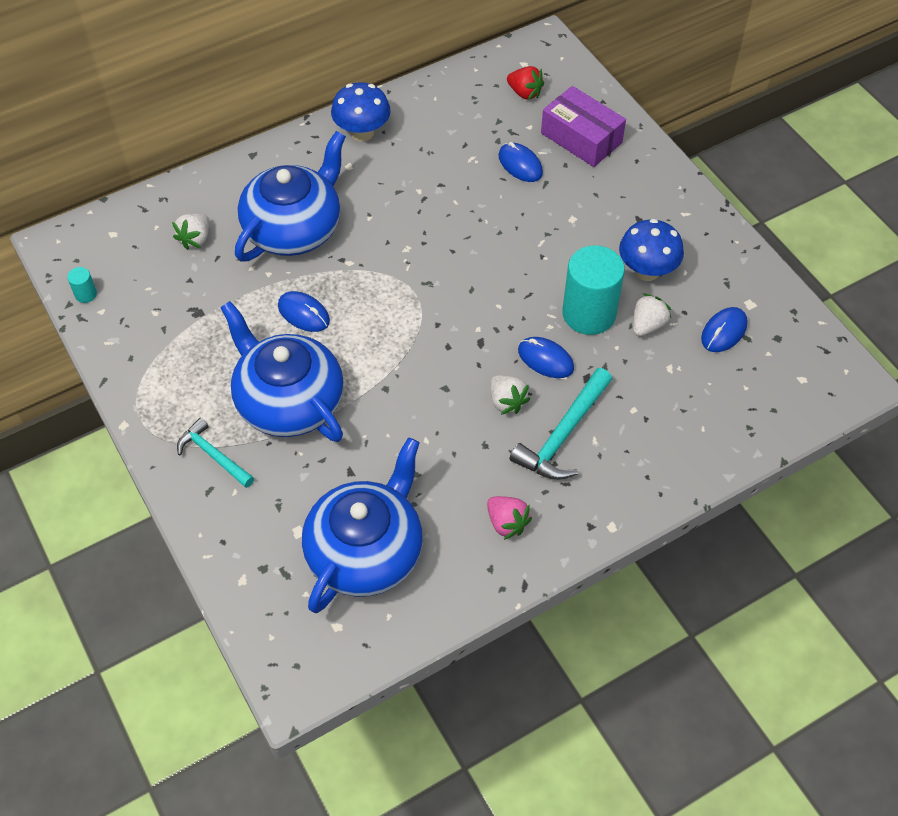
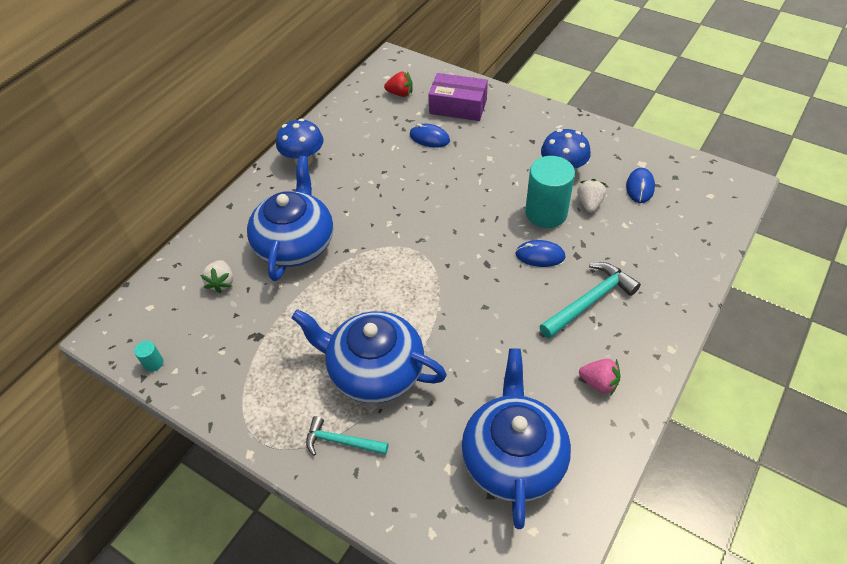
camera: 25 degrees left, 5 degrees down
blue mouse [278,291,330,332] -> none
white strawberry [490,375,530,415] -> none
turquoise hammer [509,368,612,480] -> turquoise hammer turned 135 degrees counterclockwise [539,262,641,339]

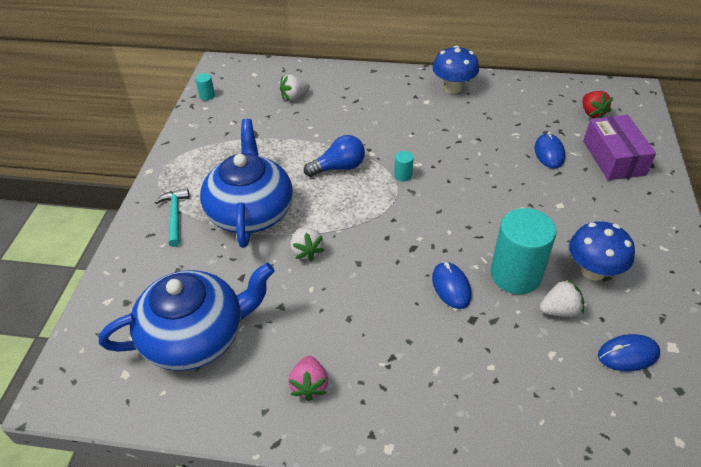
camera: 65 degrees right, 5 degrees down
blue teapot [247,156,333,281] -> none
turquoise hammer [539,262,641,339] -> none
none -> white strawberry [291,227,325,262]
none -> blue light bulb [304,135,365,177]
none -> turquoise cylinder [394,151,413,181]

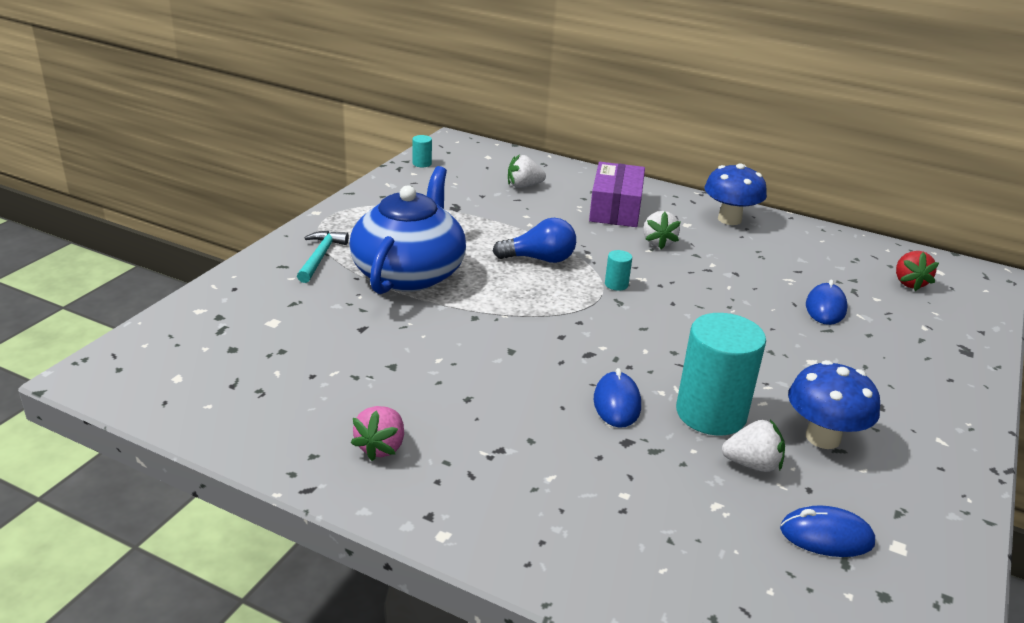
camera: 15 degrees right, 15 degrees down
blue teapot [99,263,275,371] -> none
white strawberry [291,227,325,262] -> white strawberry moved to [643,211,681,249]
purple box [583,115,656,180] -> purple box moved to [589,162,645,227]

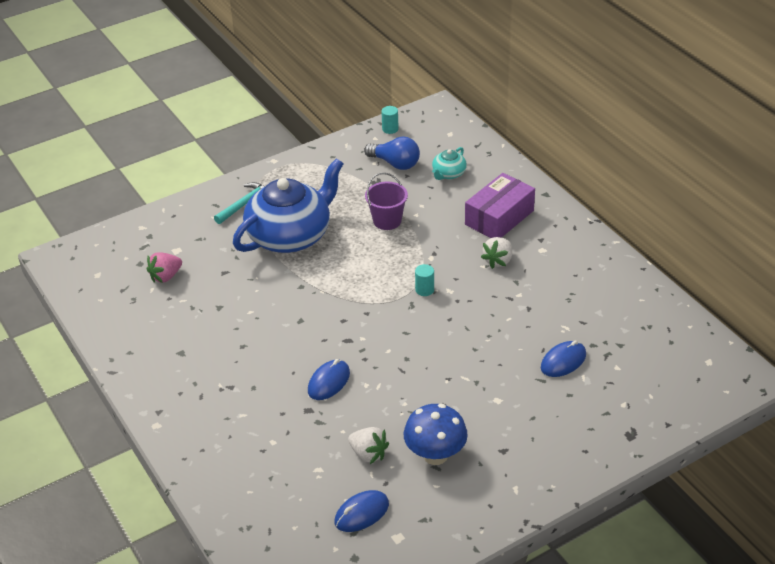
camera: 35 degrees right, 10 degrees up
pink strawberry [351,406,404,461] -> pink strawberry moved to [146,252,182,283]
blue light bulb [493,218,576,263] -> blue light bulb moved to [364,137,420,170]
white strawberry [508,154,546,188] -> turquoise teapot [432,147,467,180]
turquoise cylinder [676,313,766,435] -> none
blue mushroom [704,163,767,225] -> none
blue mouse [780,505,875,557] -> blue mouse turned 75 degrees counterclockwise [335,490,389,532]
red strawberry [896,251,939,291] -> none
none -> purple bucket [365,173,408,230]

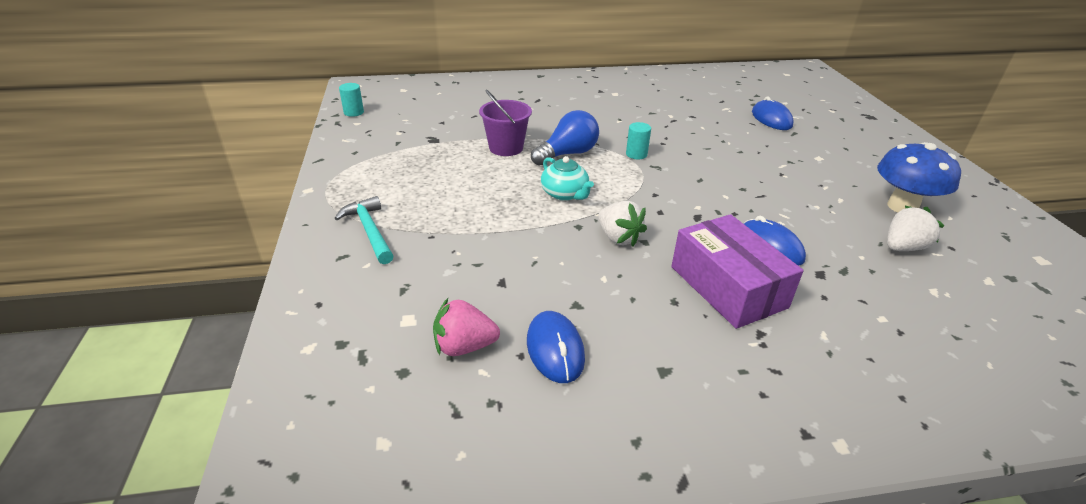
camera: 70 degrees left, 5 degrees down
pink strawberry [146,252,182,283] -> pink strawberry turned 105 degrees clockwise [433,298,500,356]
blue teapot [233,158,343,253] -> none
blue mouse [335,490,389,532] -> blue mouse moved to [527,311,585,383]
blue light bulb [364,137,420,170] -> blue light bulb moved to [531,110,599,166]
turquoise teapot [432,147,467,180] -> turquoise teapot moved to [541,156,594,201]
purple box [465,173,535,238] -> purple box moved to [671,214,804,329]
white strawberry [481,237,512,269] -> white strawberry moved to [598,201,647,247]

